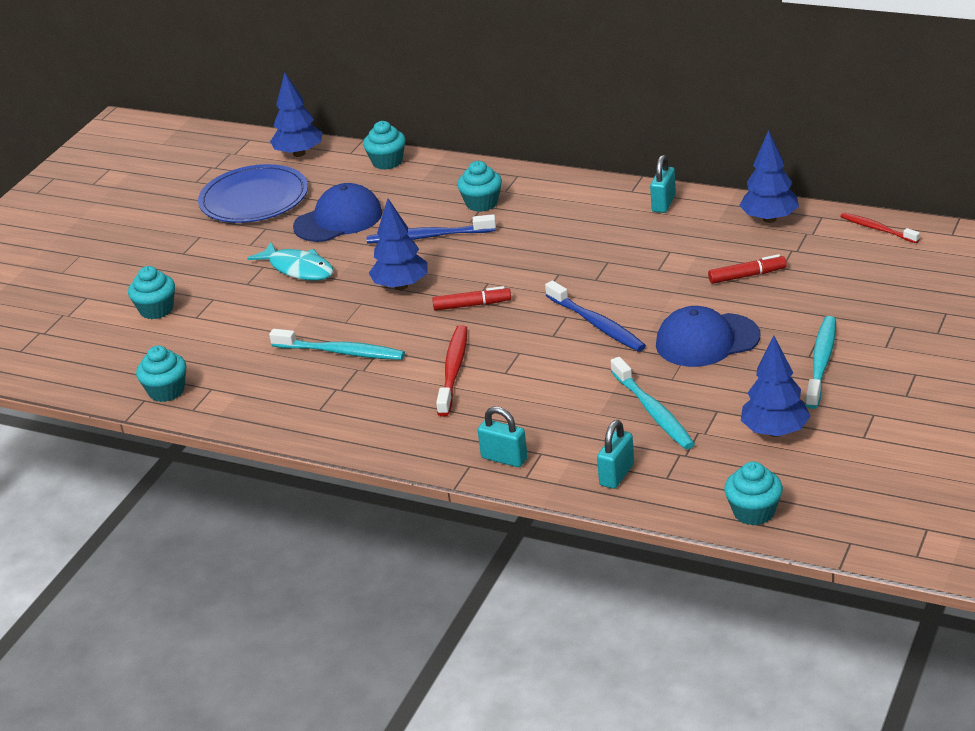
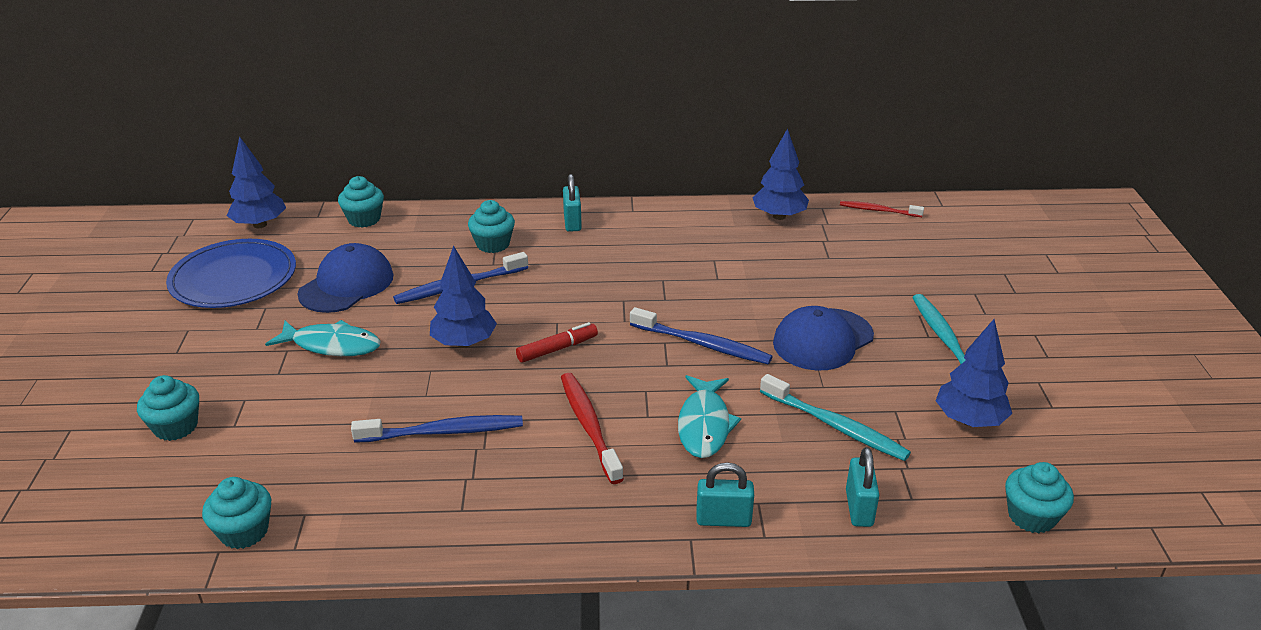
camera: 30 degrees left, 0 degrees up
turquoise toothbrush [269,329,405,360] -> blue toothbrush [351,415,523,443]
turquoise padlock [650,155,676,213] -> turquoise padlock moved to [563,174,582,232]
red marker [708,254,787,284] -> none
none -> turquoise fish [678,375,741,458]

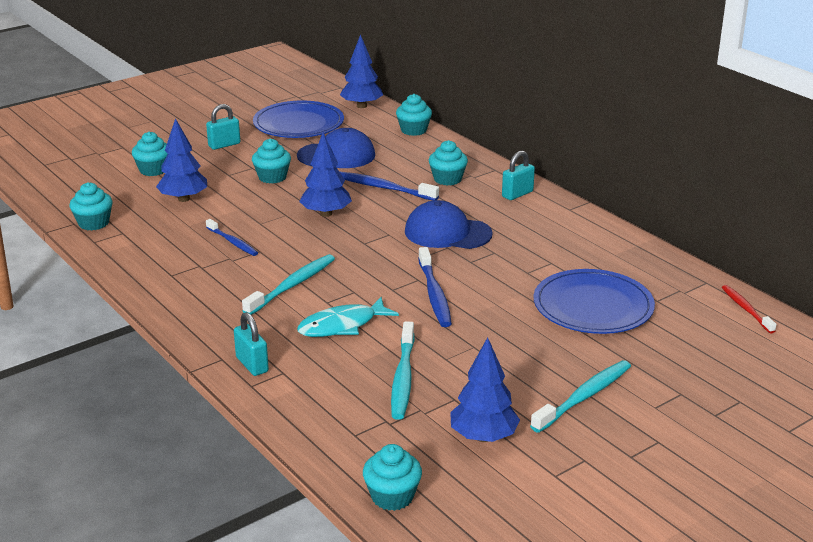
camera: 55 degrees right, 5 degrees down
turquoise fish [265,320,381,356] -> turquoise cupcake [252,138,291,184]
blue toothbrush [351,415,523,443] -> blue toothbrush [206,219,258,256], size x0.65
red marker [516,322,598,362] -> none
red toothbrush [561,373,624,484] -> turquoise toothbrush [242,254,335,315]
blue tree [752,128,809,220] -> blue tree moved to [156,118,207,202]
blue cap [773,306,874,370] -> blue cap moved to [405,200,493,249]
turquoise padlock [846,447,879,527] -> turquoise padlock moved to [206,104,240,150]
none -> blue plate [533,269,655,334]

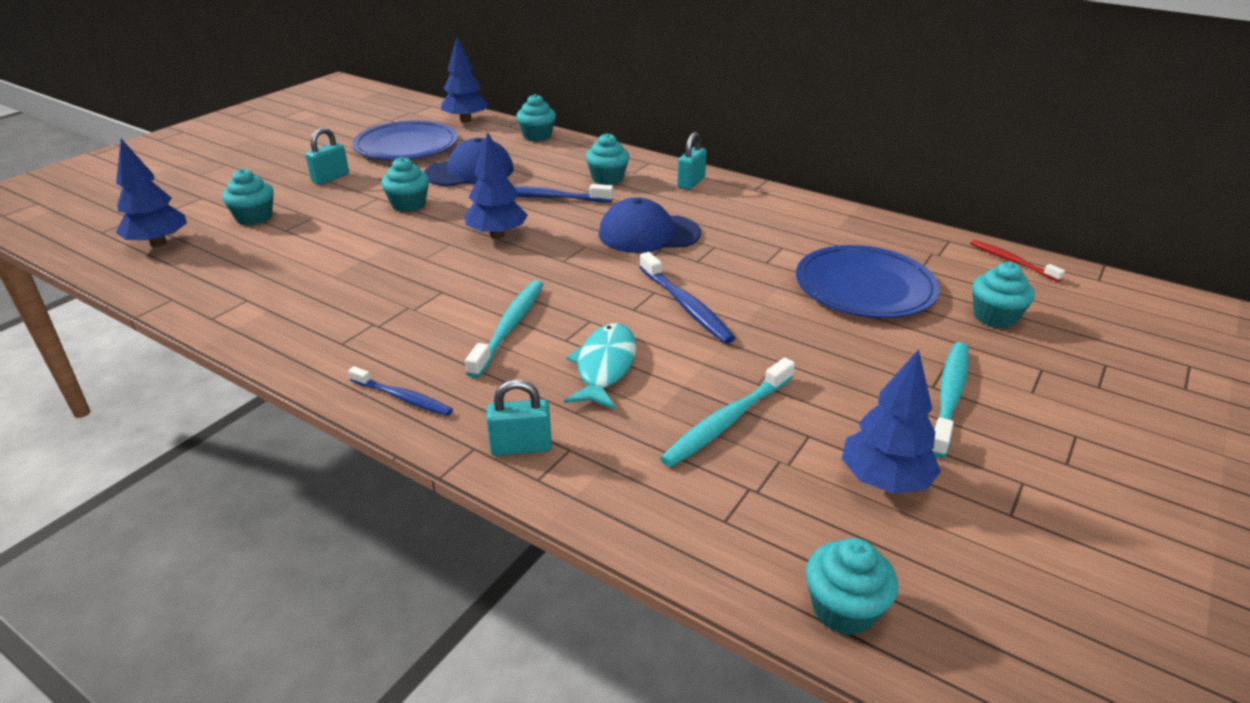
camera: 20 degrees left, 5 degrees up
turquoise cupcake [69,182,113,231] -> turquoise cupcake moved to [972,262,1035,328]
blue tree [156,118,207,202] -> blue tree moved to [116,139,187,247]
blue toothbrush [206,219,258,256] -> blue toothbrush moved to [348,366,453,416]
turquoise padlock [234,312,269,376] -> turquoise padlock turned 45 degrees counterclockwise [486,379,552,456]
turquoise fish [297,297,399,337] -> turquoise fish turned 150 degrees clockwise [564,323,636,409]
turquoise toothbrush [391,321,415,420] -> turquoise toothbrush turned 60 degrees clockwise [660,358,795,467]

